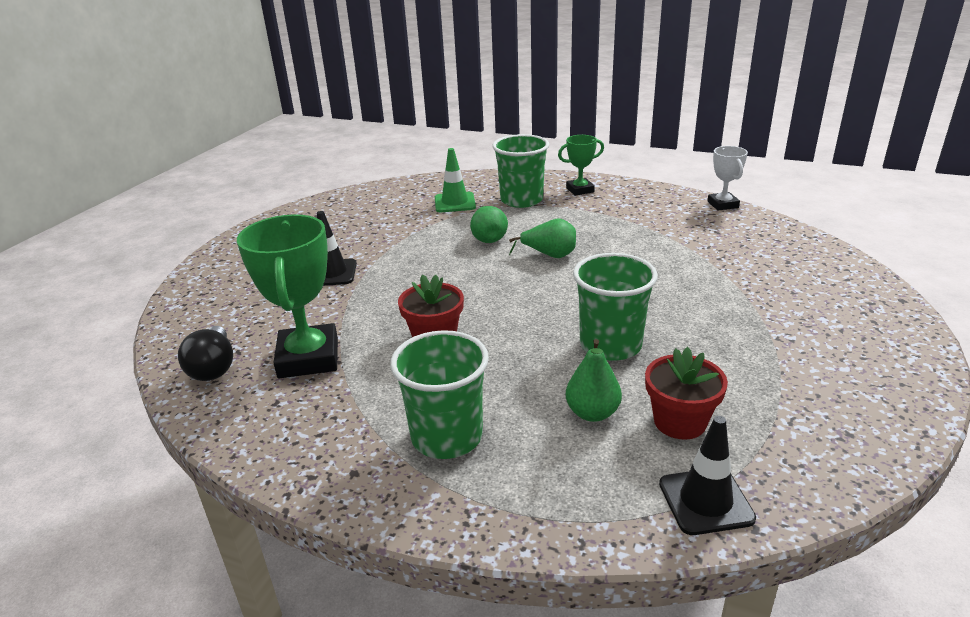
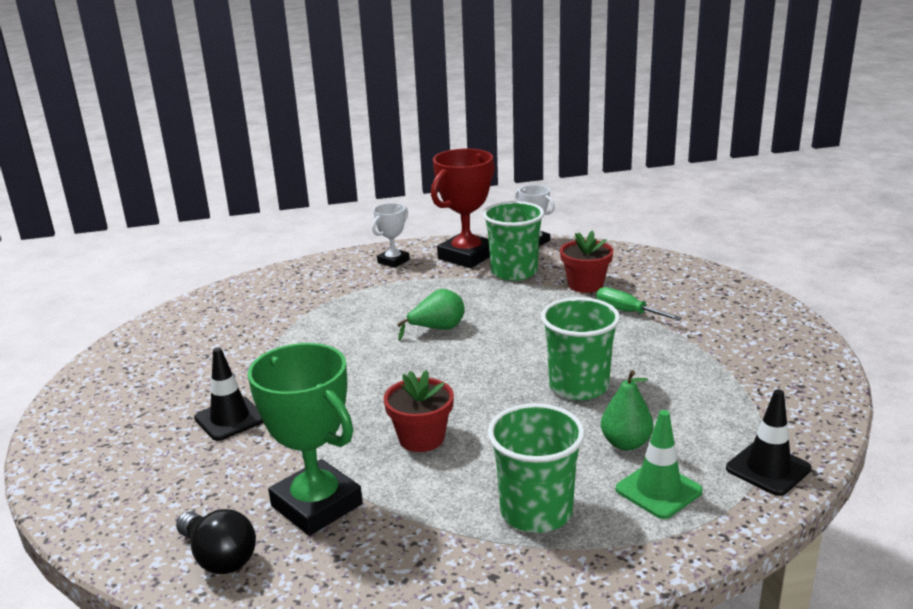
camera: 35 degrees left, 5 degrees down
green traffic cone [435,148,476,212] -> green traffic cone moved to [616,410,703,519]
green pear [470,206,508,243] -> none
green cup [492,134,549,208] -> green cup moved to [483,201,544,281]
green trophy [558,135,604,196] -> white trophy [372,203,410,268]
red flower pot [645,347,728,440] -> red flower pot moved to [560,230,613,293]
none -> red trophy [431,149,495,268]
none -> green screwdriver [596,287,682,321]

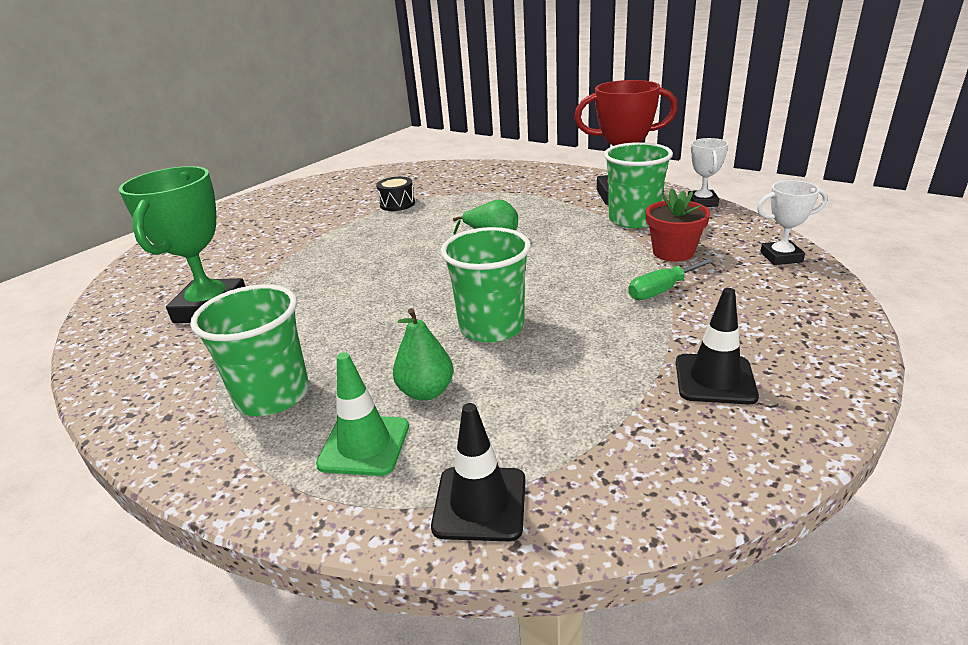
camera: 50 degrees right, 5 degrees up
black light bulb [176,509,256,574] -> none
black traffic cone [194,347,264,441] -> black traffic cone moved to [676,288,759,405]
white trophy [372,203,410,268] -> white trophy moved to [757,180,828,265]
red flower pot [383,370,454,452] -> none
green screwdriver [596,287,682,321] -> green screwdriver turned 120 degrees counterclockwise [628,258,716,300]
none -> black drum [376,177,415,211]

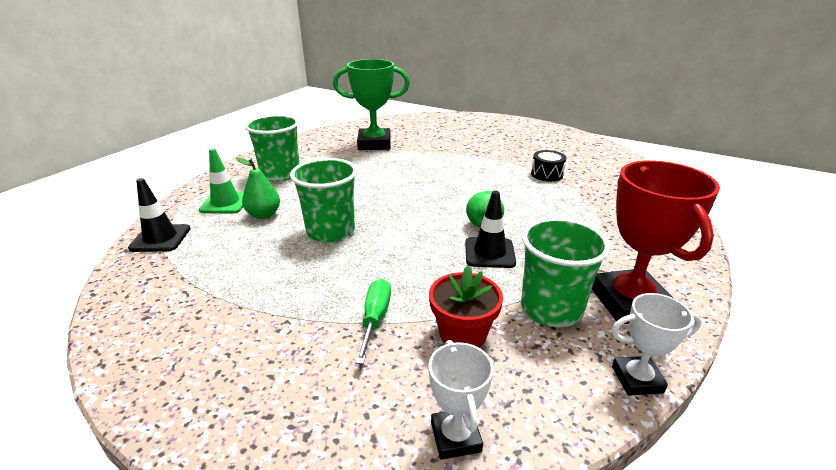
camera: 80 degrees right, 0 degrees up
green screwdriver [628,258,716,300] -> green screwdriver turned 45 degrees clockwise [355,279,391,364]
black traffic cone [676,288,759,405] -> black traffic cone moved to [465,191,516,268]

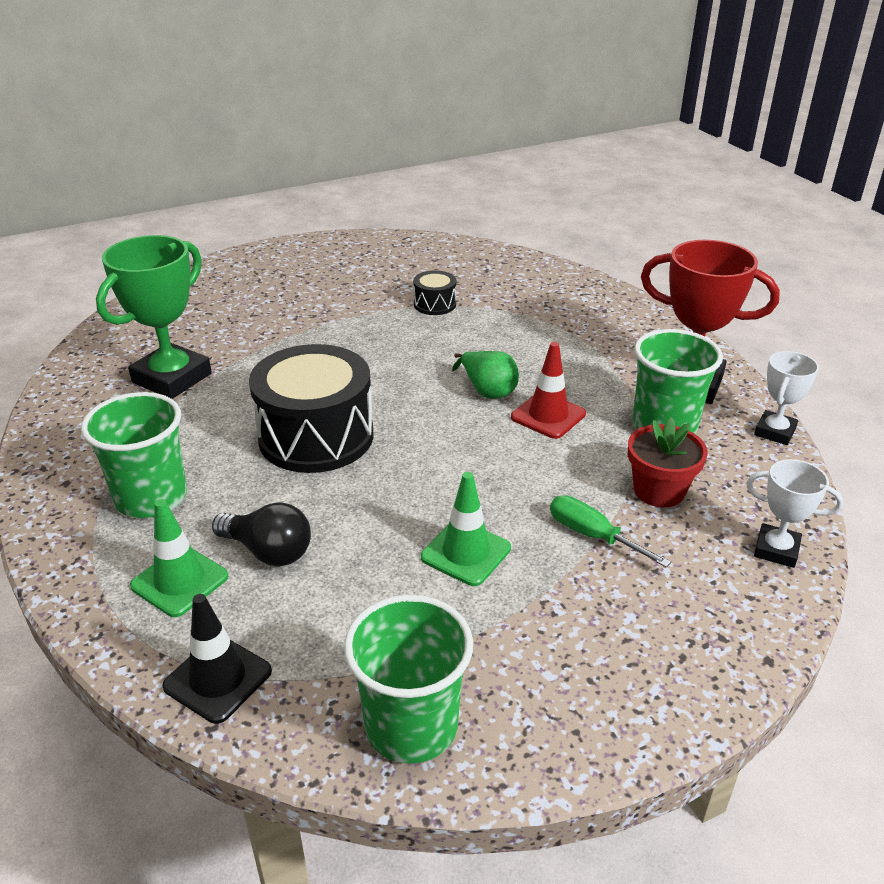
camera: 55 degrees left, 5 degrees up
green pear [236,157,280,219] -> black light bulb [212,502,311,567]
green cup [290,158,357,242] -> green cup moved to [344,595,473,764]
black traffic cone [465,191,516,268] -> red traffic cone [511,342,586,439]
none -> black drum [249,344,374,473]
none -> green traffic cone [421,472,511,586]

